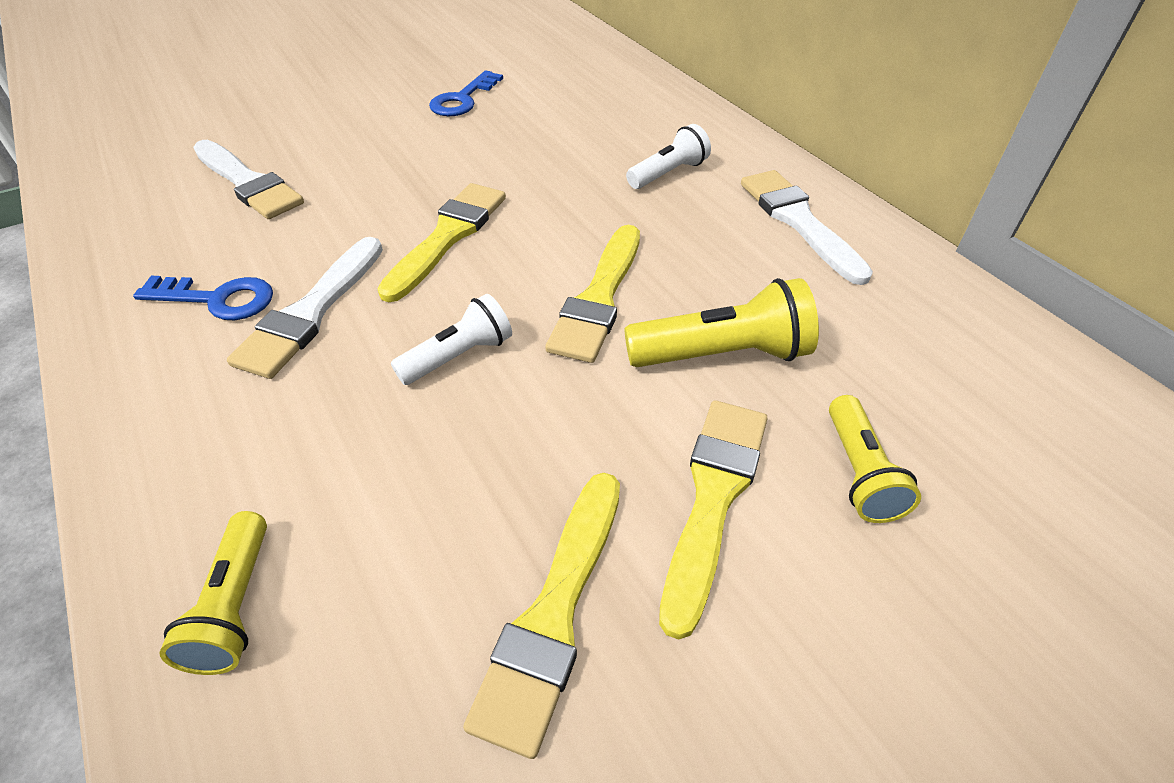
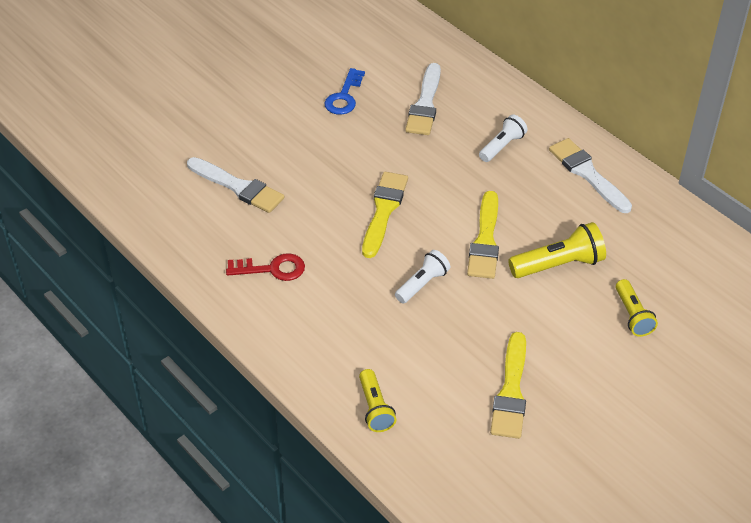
camera: 10 degrees left, 0 degrees up
blue key [133,276,273,320] -> red key [226,253,305,281]
white brush [227,237,383,379] -> white brush moved to [405,63,441,135]
yellow brush [659,400,767,640] -> none

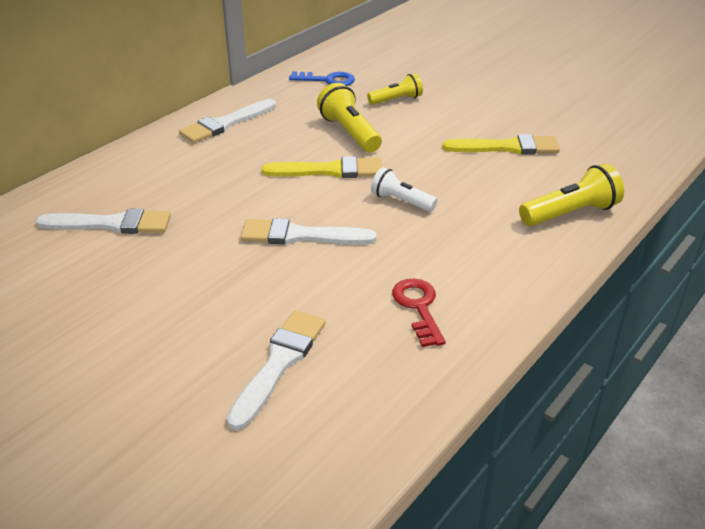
camera: 100 degrees left, 10 degrees down
blue key [324,68,365,115] -> blue key moved to [289,71,355,86]
yellow flashlight [359,369,396,432] -> yellow flashlight [519,163,624,226], size x1.51
yellow brush [362,172,408,258] -> white brush [241,218,377,245]
white flashlight [479,115,528,162] -> none

